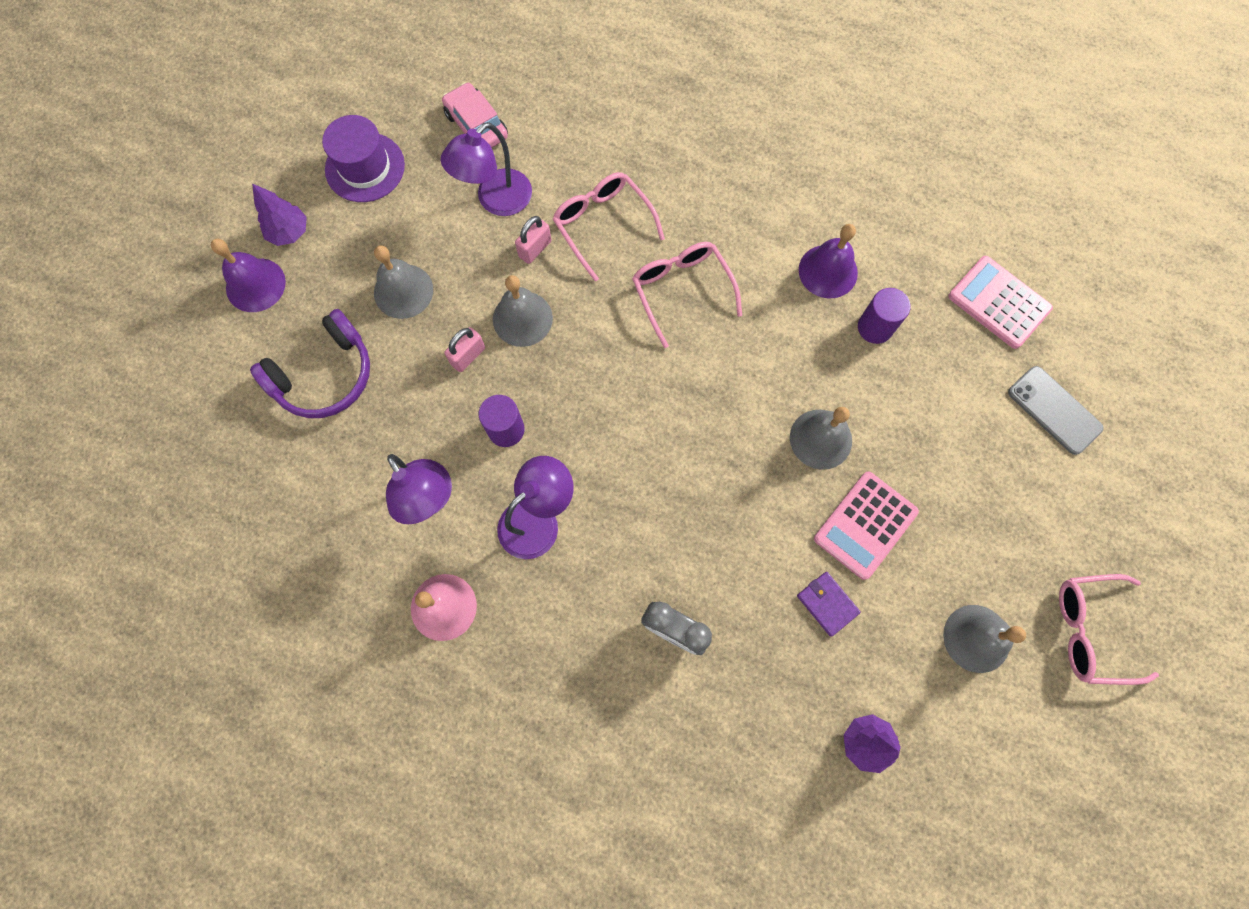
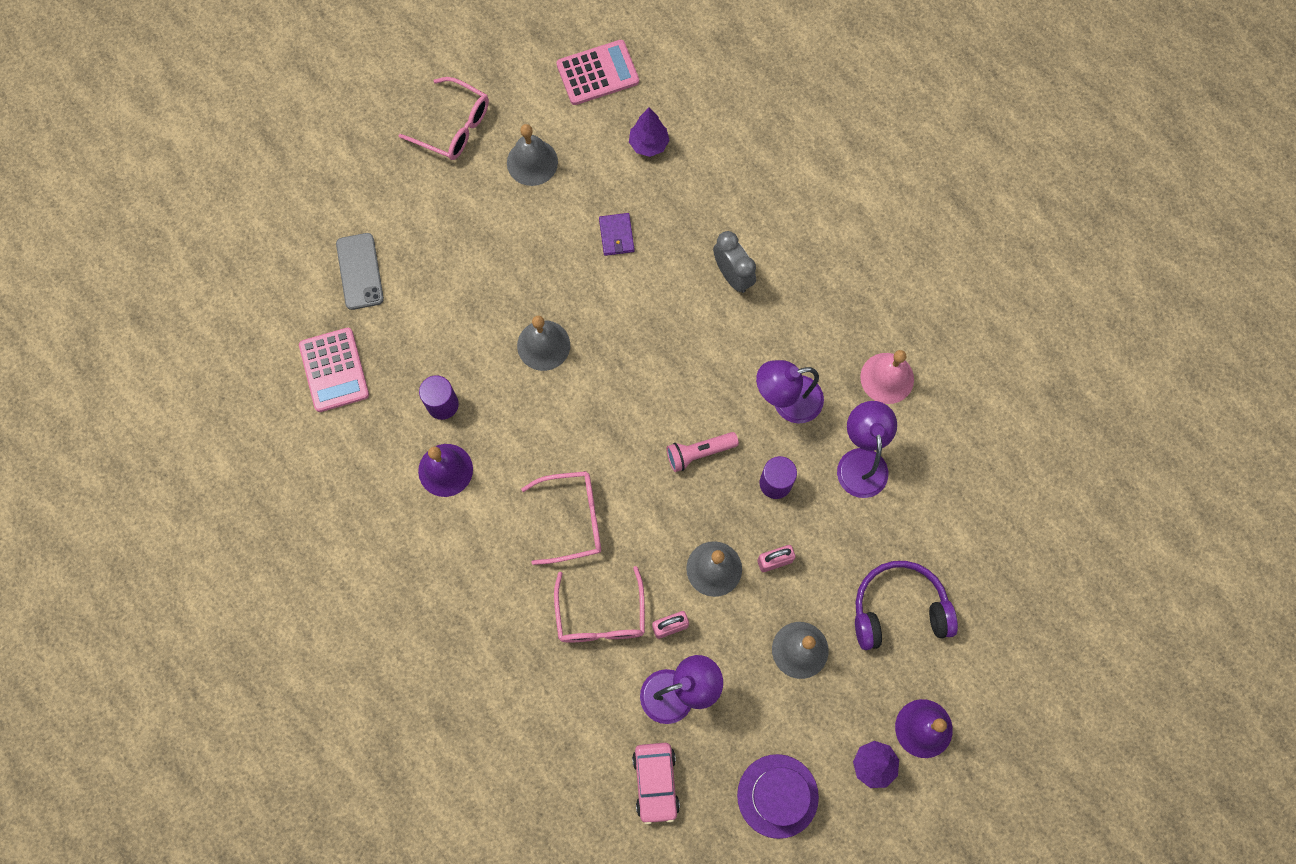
camera: 150 degrees left, 0 degrees up
pink glasses [632,242,742,348] -> pink glasses turned 105 degrees counterclockwise [521,471,601,565]
pink calculator [814,472,919,580] -> pink calculator moved to [556,40,639,105]
none -> pink flashlight [667,432,739,472]

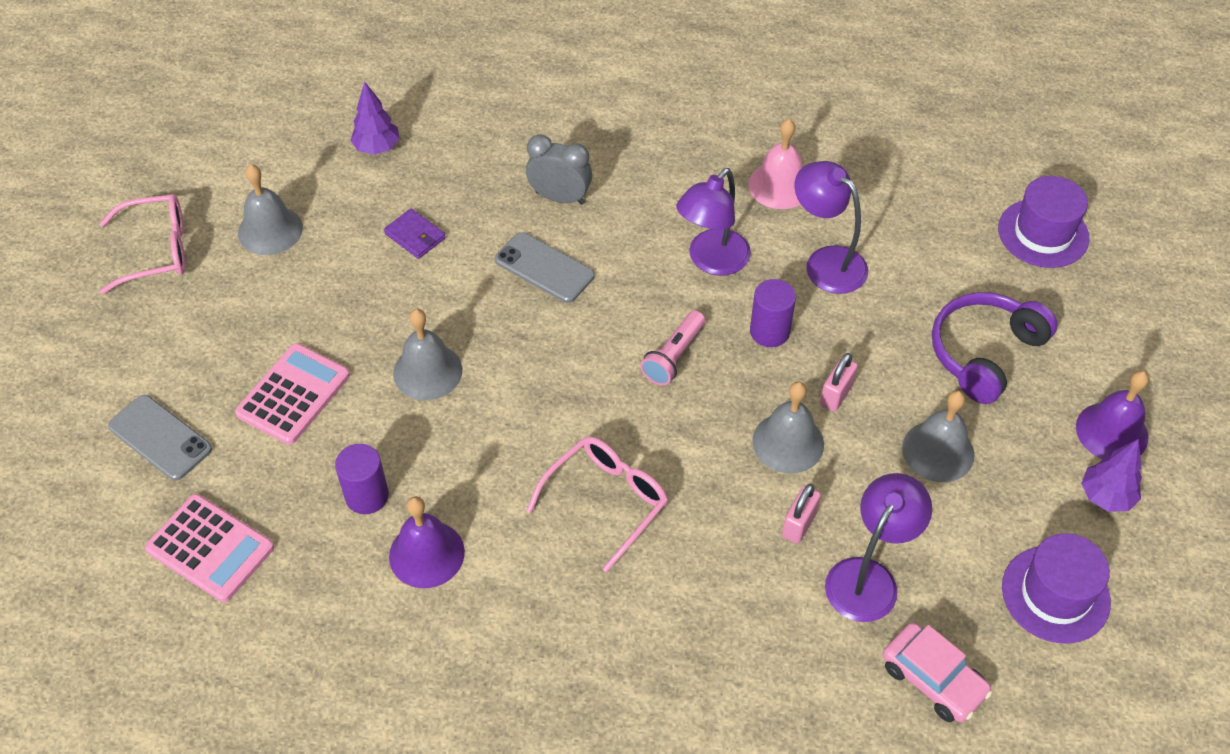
camera: 40 degrees left, 20 degrees down
pink glasses [554,566,645,643] -> none
pink calculator [556,40,639,105] -> pink calculator moved to [235,343,350,445]
none -> grey phone [495,232,594,303]
none -> purple hat [998,176,1089,268]

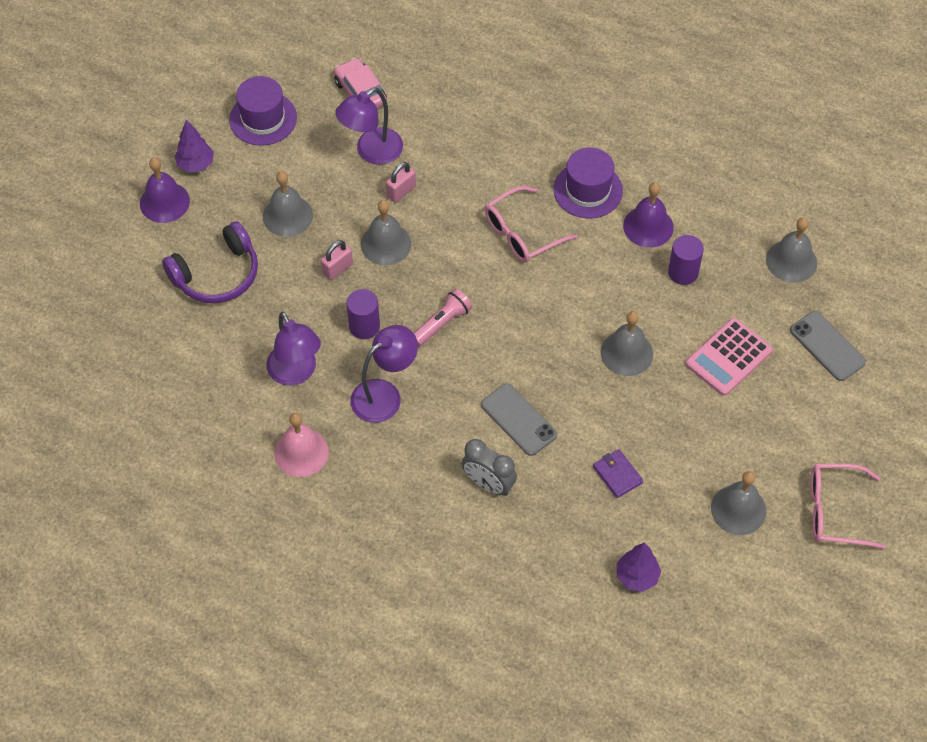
camera: 165 degrees left, 5 degrees up
pink calculator [145,494,274,602] -> grey bell [766,217,817,283]
purple hat [998,176,1089,268] -> purple hat moved to [554,147,623,218]

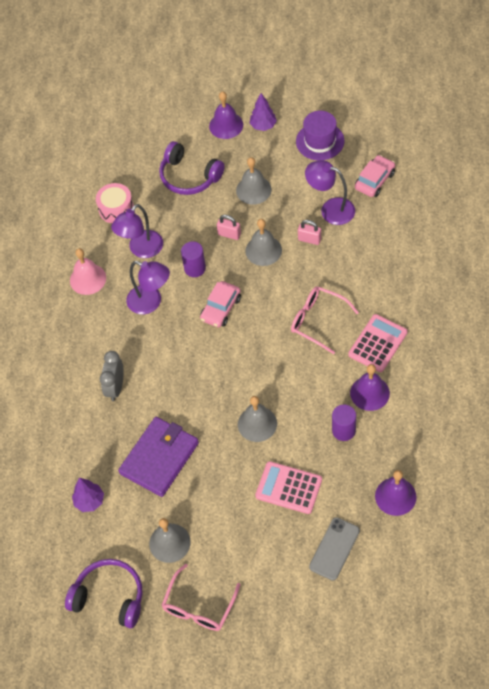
camera: 70 degrees right, 0 degrees up
pink flashlight [414,289,472,346] -> pink car [200,281,241,328]
grey phone [481,384,557,456] -> none
purple hat [554,147,623,218] -> pink calculator [348,314,408,372]
purple wallet [593,449,643,498] -> purple wallet [118,417,199,497], size x2.21
grey bell [766,217,817,283] -> purple bell [375,470,416,516]
pink glasses [811,464,885,549] -> pink glasses turned 135 degrees counterclockwise [162,564,240,631]
none -> purple headphones [65,559,142,628]
none -> pink drum [96,183,134,223]

